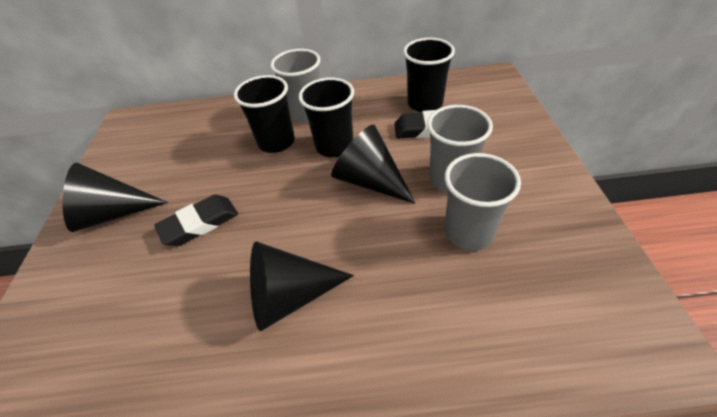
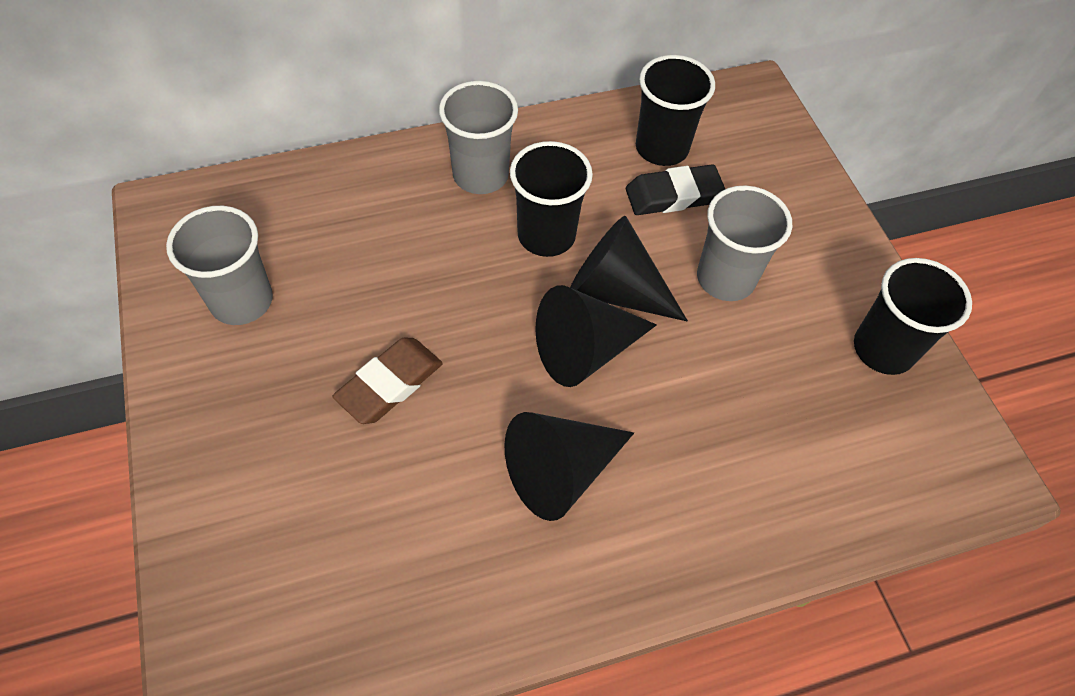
camera: 20 degrees left, 10 degrees up
black cone [62,163,168,232] -> black cone moved to [535,285,657,387]
black eraser [154,195,238,246] -> brown eraser [332,338,443,424]
black cup [234,75,295,153] -> black cup moved to [854,258,972,375]
grey cup [445,153,521,251] -> grey cup moved to [166,206,273,325]

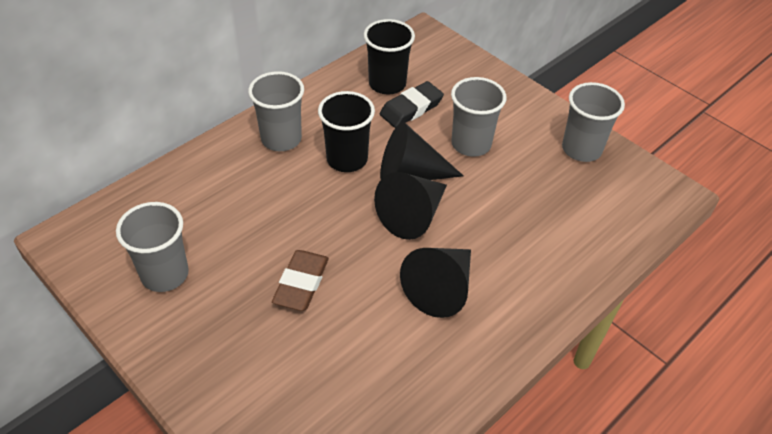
camera: 25 degrees left, 10 degrees down
black cup [854,258,972,375] -> grey cup [562,82,625,162]

